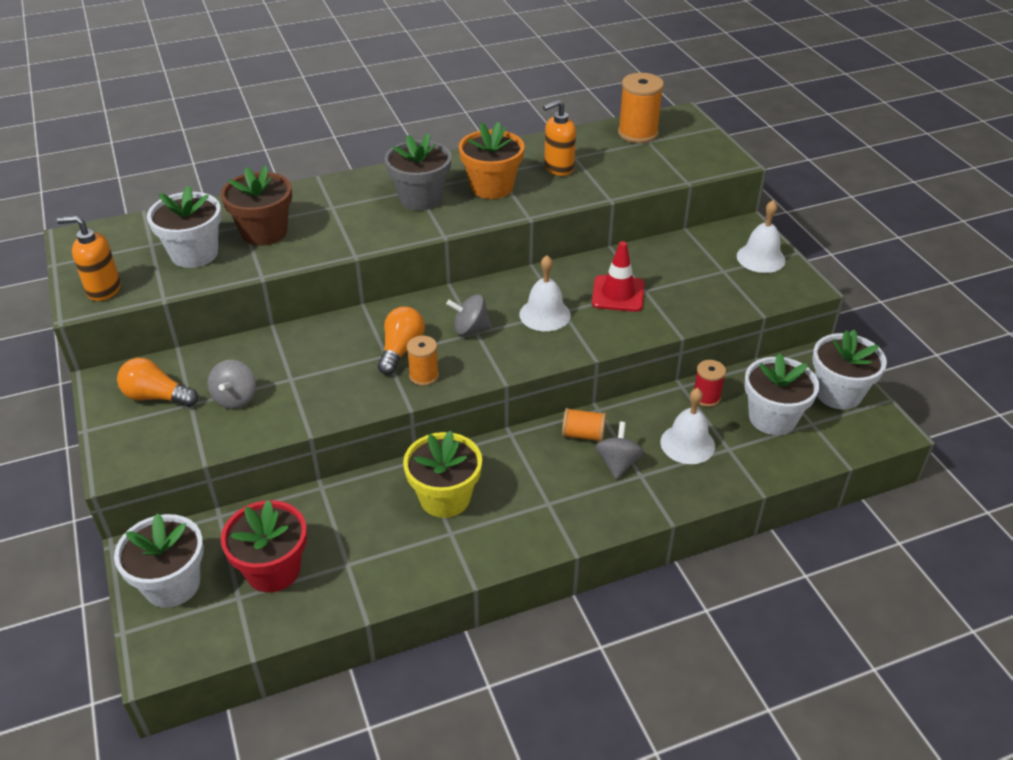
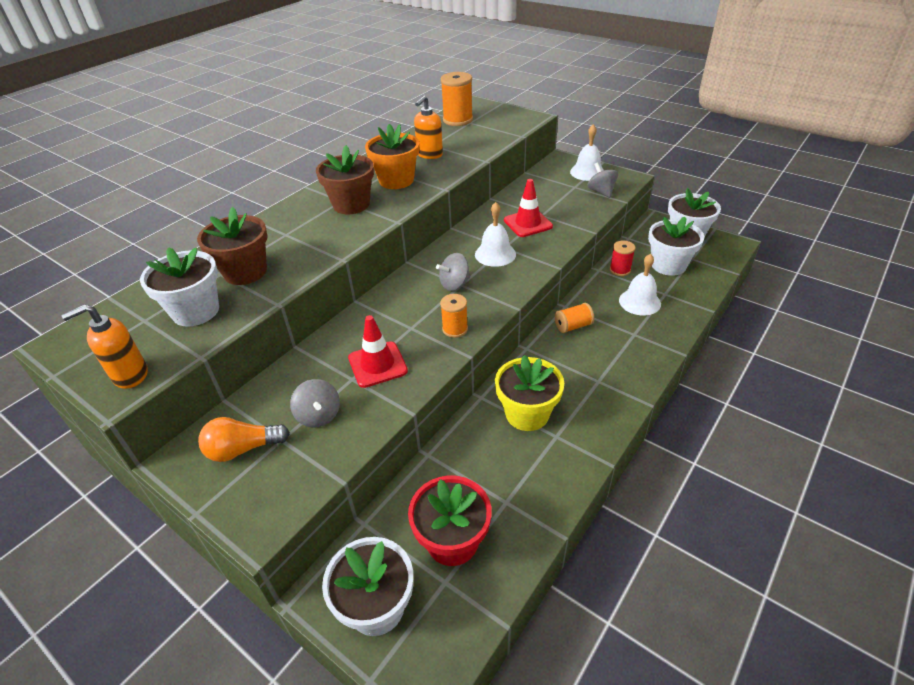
camera: 30 degrees left, 0 degrees up
orange light bulb [378,306,425,375] -> none
grey flower pot [385,133,451,211] -> brown flower pot [316,145,374,214]
grey spinning top [595,422,644,480] -> grey spinning top moved to [587,162,618,198]
none -> red traffic cone [348,315,408,388]

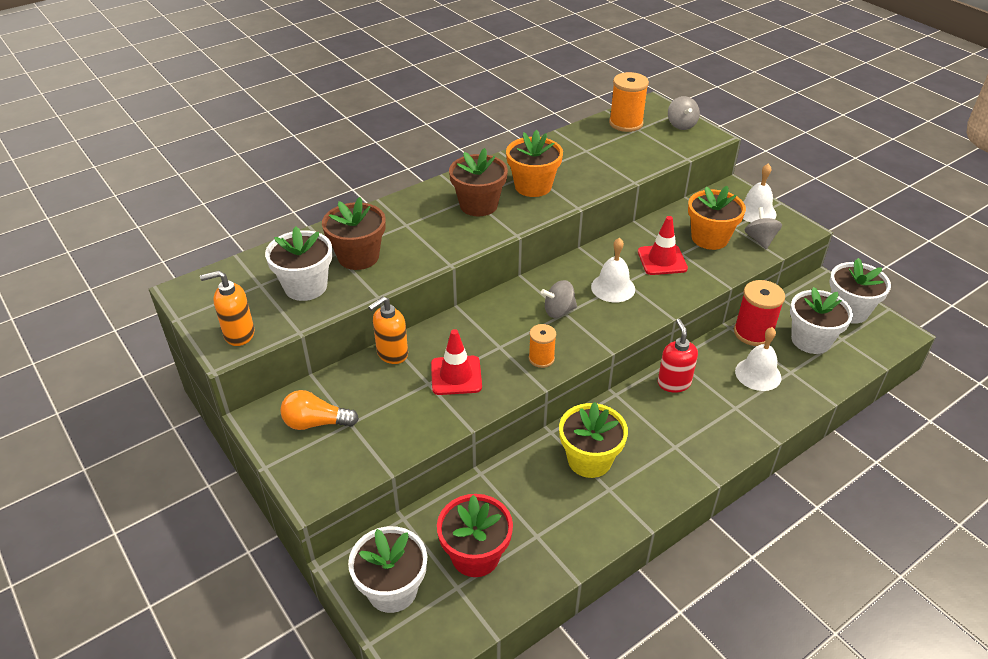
camera: 15 degrees right, 0 degrees up
grey spinning top [290,379,340,428] -> grey spinning top moved to [668,96,700,130]
orange soap dispenser [414,95,443,159] -> orange soap dispenser moved to [368,297,408,364]
orange spool [555,303,594,333] -> red soap dispenser [658,319,698,393]
red spool [610,241,635,276] -> red spool [734,280,785,346], size x1.67
none -> orange flower pot [688,186,746,250]

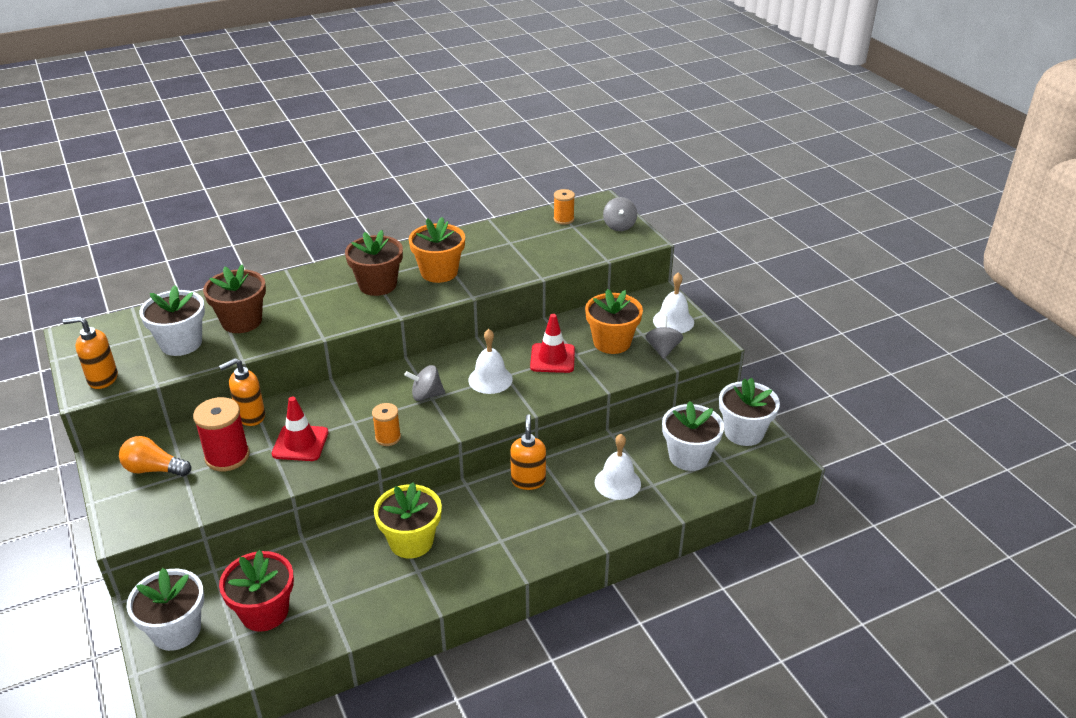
camera: 10 degrees right, 5 degrees down
orange spool [609,72,649,132] -> orange spool [553,189,575,225], size x0.60
red soap dispenser [658,319,698,393] -> orange soap dispenser [510,414,546,490]
red spool [734,280,785,346] -> red spool moved to [193,397,250,471]

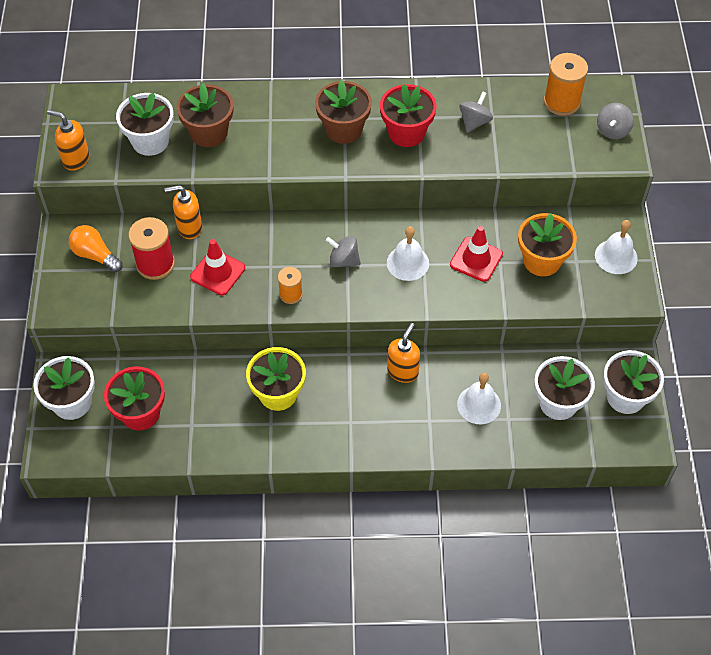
camera: 25 degrees right, 20 degrees up
orange flower pot [409,217,465,283] -> red flower pot [380,84,436,147]
orange spool [553,189,575,225] -> orange spool [544,53,588,116], size x1.67
grey spinning top [646,316,683,359] -> grey spinning top moved to [459,92,493,133]

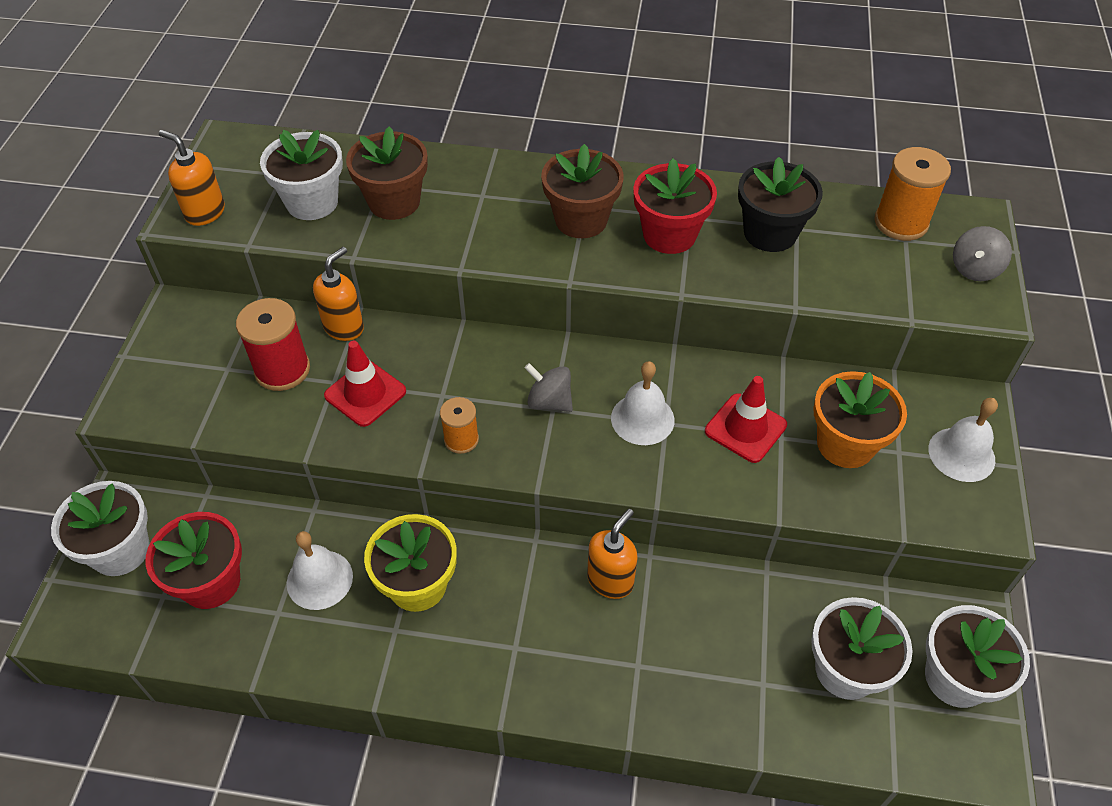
camera: 10 degrees right, 5 degrees down
orange light bulb [69,225,123,272] -> none
orange soap dispenser [164,185,202,239] -> orange soap dispenser turned 120 degrees clockwise [313,247,364,341]
white bell [457,373,501,424] -> white bell moved to [287,531,353,610]
grey spinning top [459,92,493,133] -> black flower pot [738,157,823,252]

